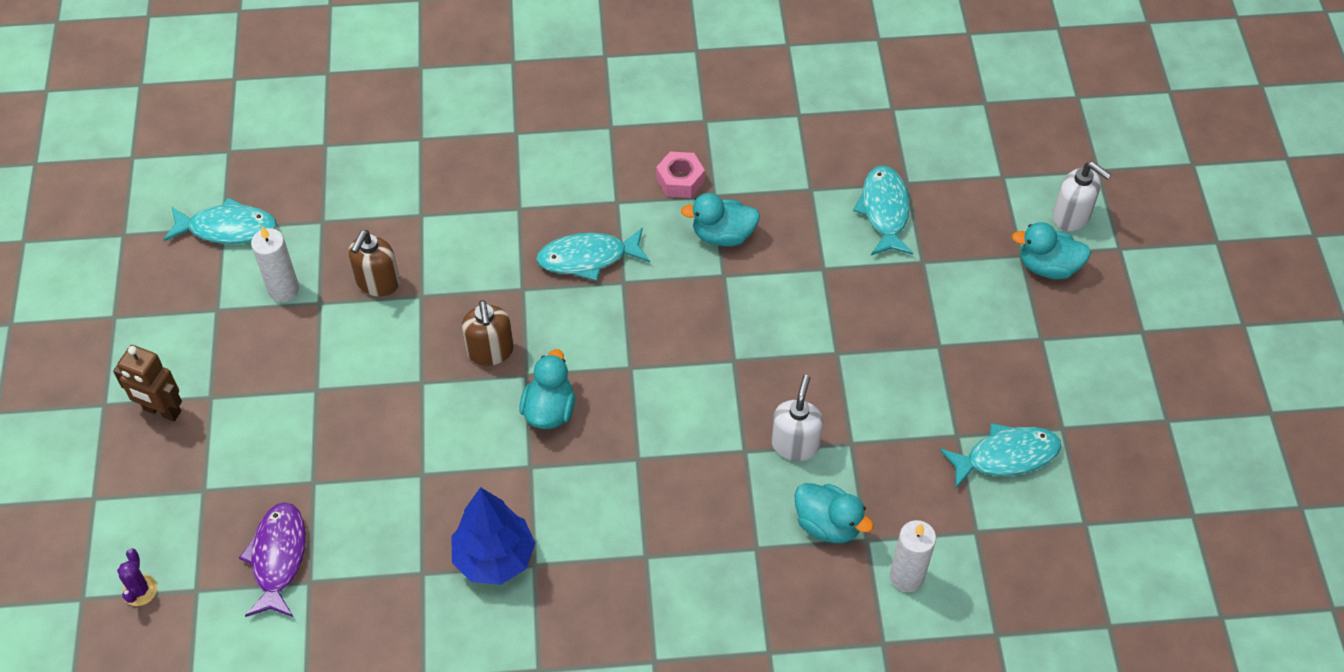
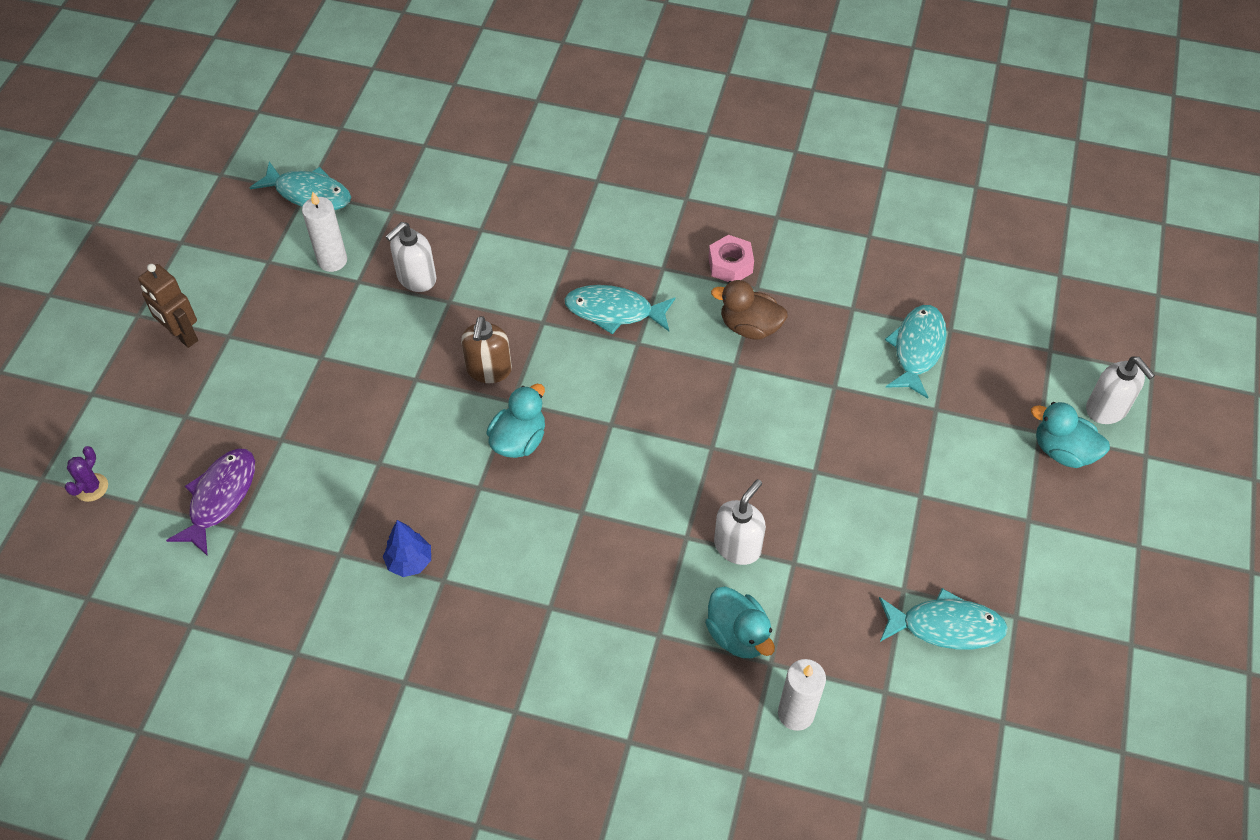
camera: 20 degrees right, 0 degrees up
brown soap dispenser [349,230,400,296] -> white soap dispenser [386,222,436,292]
blue tree [451,487,535,585] -> blue tree [383,520,431,577], size x0.58
turquoise duck [681,193,760,247] -> brown duck [711,280,788,340]

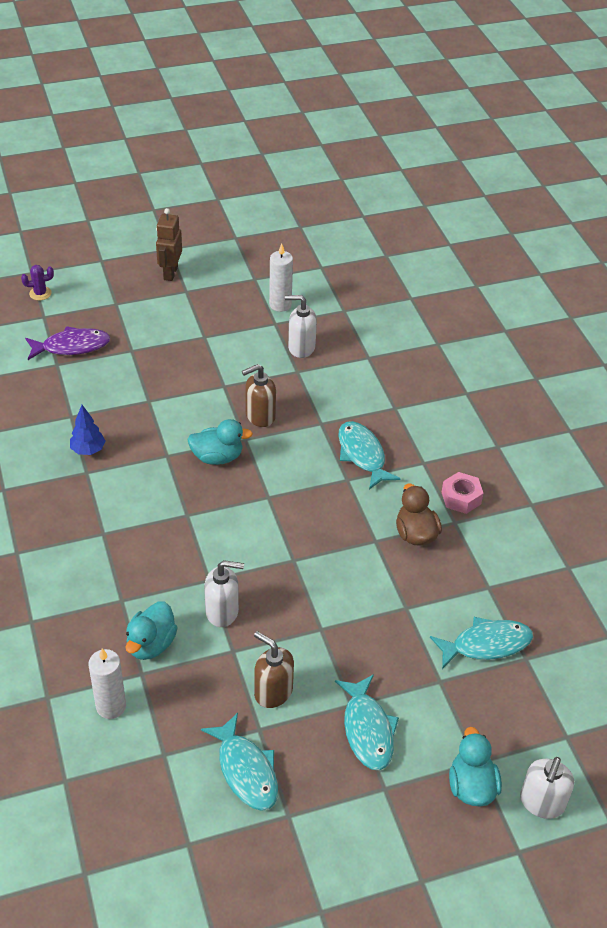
camera: 55 degrees right, 10 degrees down
turquoise fish [250,161,351,210] -> turquoise fish moved to [335,674,399,770]
none -> brown soap dispenser [254,631,294,708]

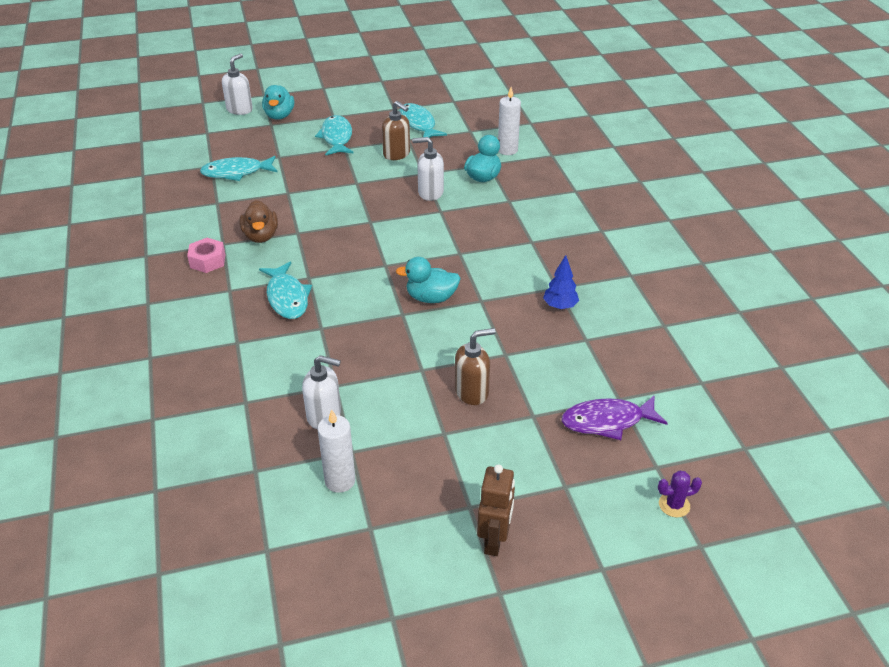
camera: 175 degrees left, 5 degrees down
brown soap dispenser [242,364,276,427] -> brown soap dispenser moved to [455,328,496,405]

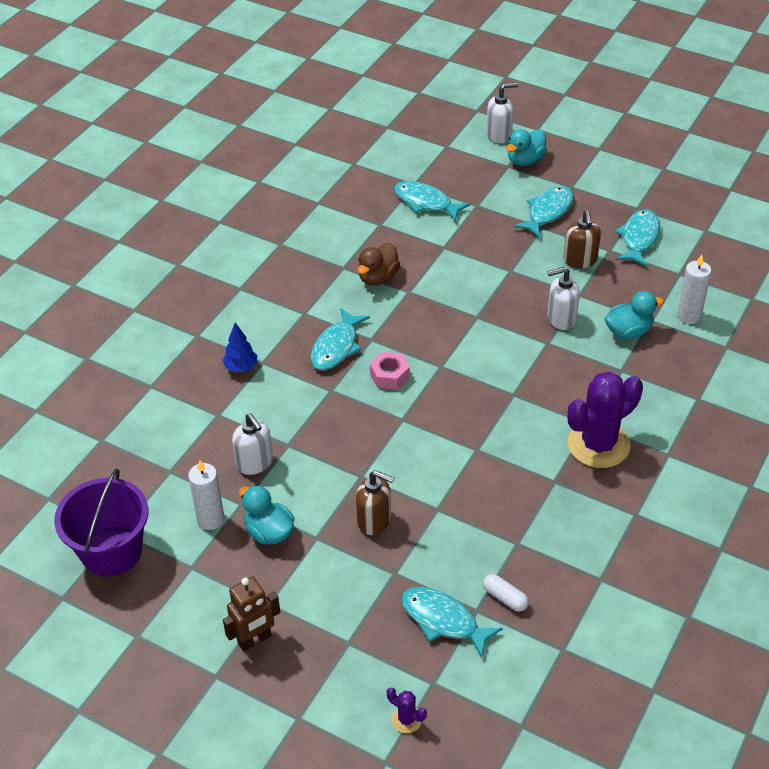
camera: 45 degrees right, 5 degrees up
pink nut [187,238,225,273] -> pink nut moved to [370,352,410,390]
turquoise duck [396,257,461,303] -> turquoise duck moved to [239,485,295,545]
white soap dispenser [412,137,444,201] -> white soap dispenser turned 60 degrees counterclockwise [548,267,580,330]
blue tree [543,255,579,309] -> blue tree moved to [222,323,257,373]
purple fish [562,396,668,440] -> turquoise fish [401,587,503,658]
none -> purple bucket [54,469,148,577]
none -> white capsule [483,574,529,612]
none -> purple cactus [568,372,643,468]

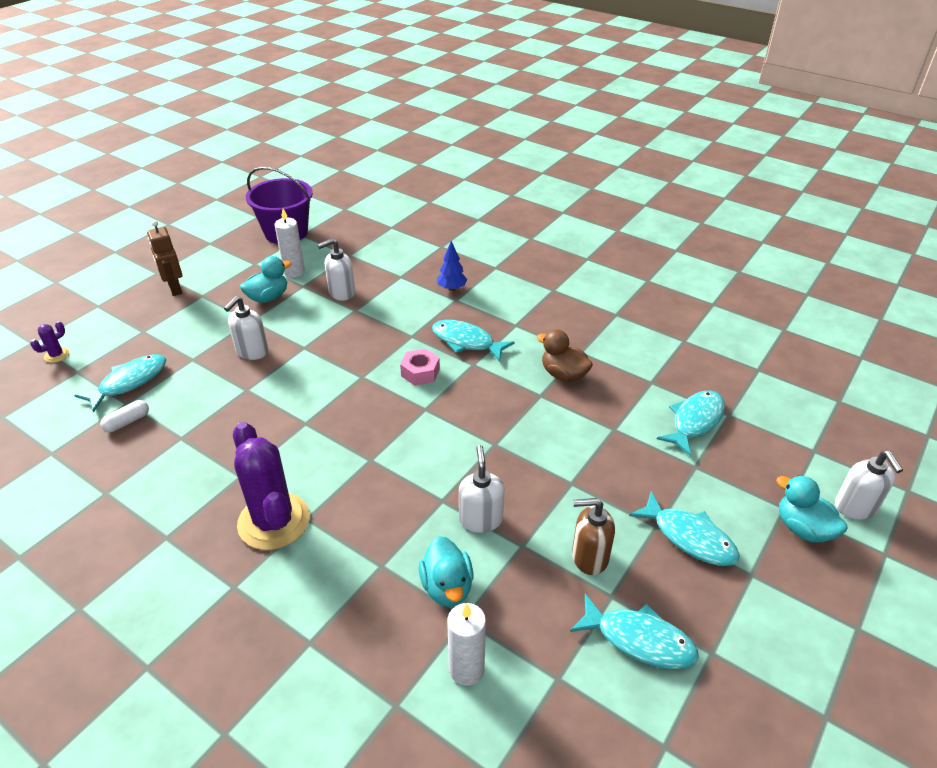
camera: 95 degrees right, 5 degrees down
brown soap dispenser [356,470,394,535] -> white soap dispenser [224,296,268,360]

